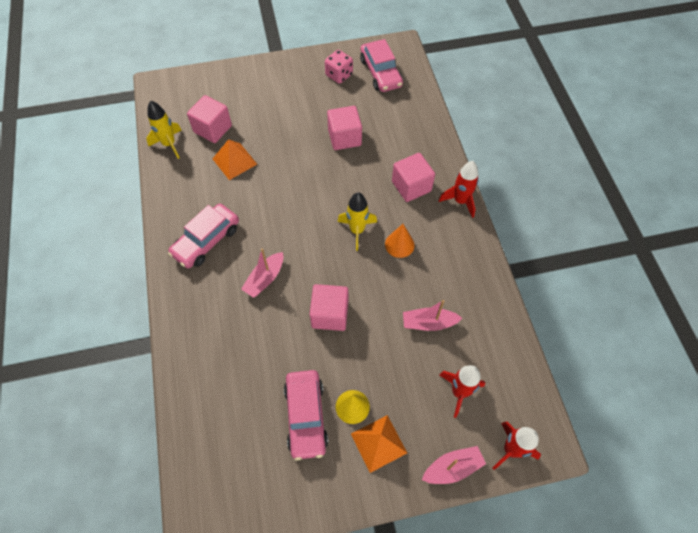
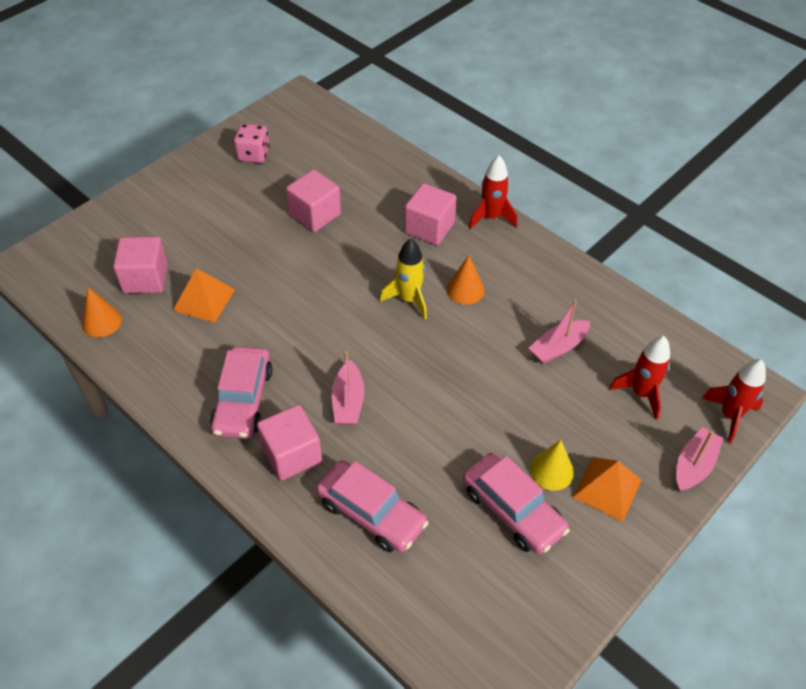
camera: 35 degrees left, 10 degrees down
yellow rocket [146,101,182,159] -> orange cone [82,287,122,337]
pink cube [309,284,348,331] -> pink cube moved to [257,405,322,481]
pink car [360,39,403,92] -> pink car moved to [316,460,428,552]

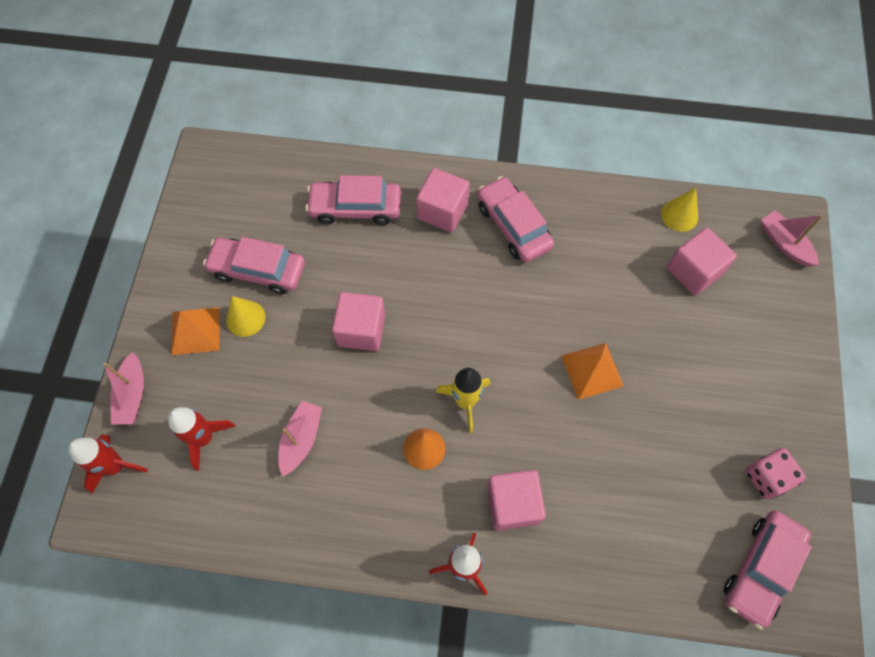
camera: 145 degrees right, 15 degrees up
orange cone [82,287,122,337] -> yellow cone [661,188,698,232]
orange pyramid [173,268,235,323] -> orange pyramid moved to [561,343,624,400]
pink cube [286,169,341,232] -> pink cube moved to [332,292,385,351]
pink boat [332,351,365,425] -> pink boat moved to [761,211,823,266]
none -> pink car [724,511,811,630]

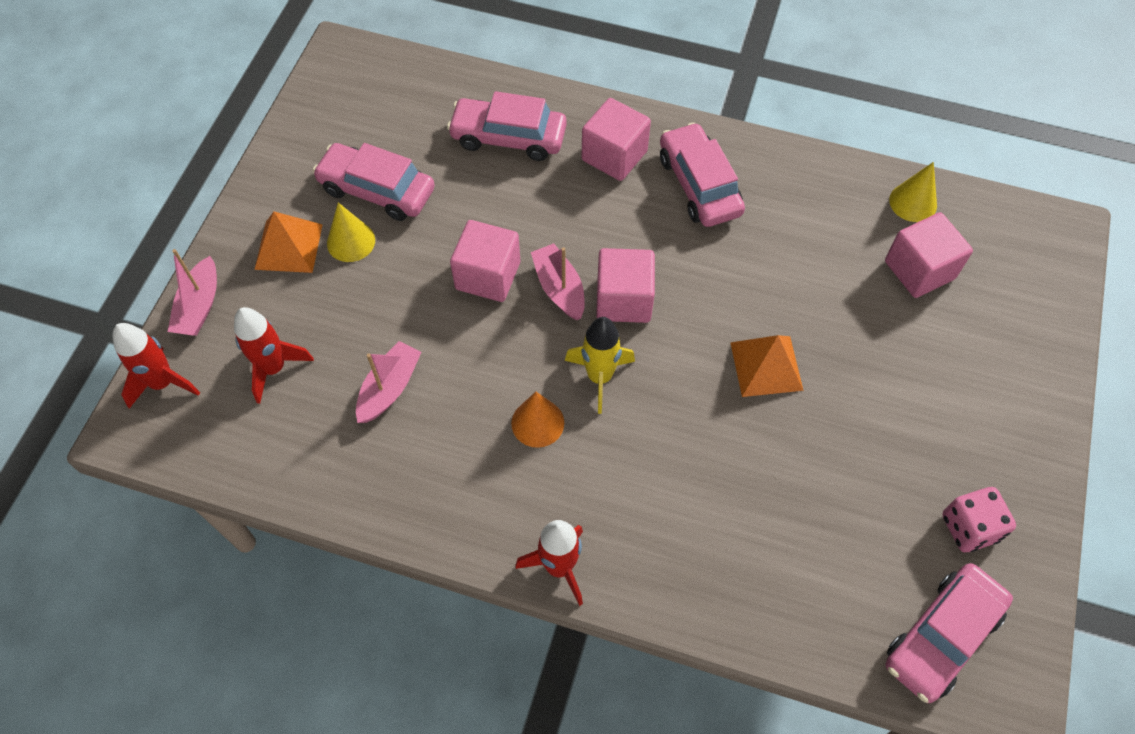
camera: 10 degrees right, 5 degrees down
pink cube [487,470,546,530] -> pink cube moved to [596,248,655,323]
pink boat [761,211,823,266] -> pink boat moved to [531,243,585,320]

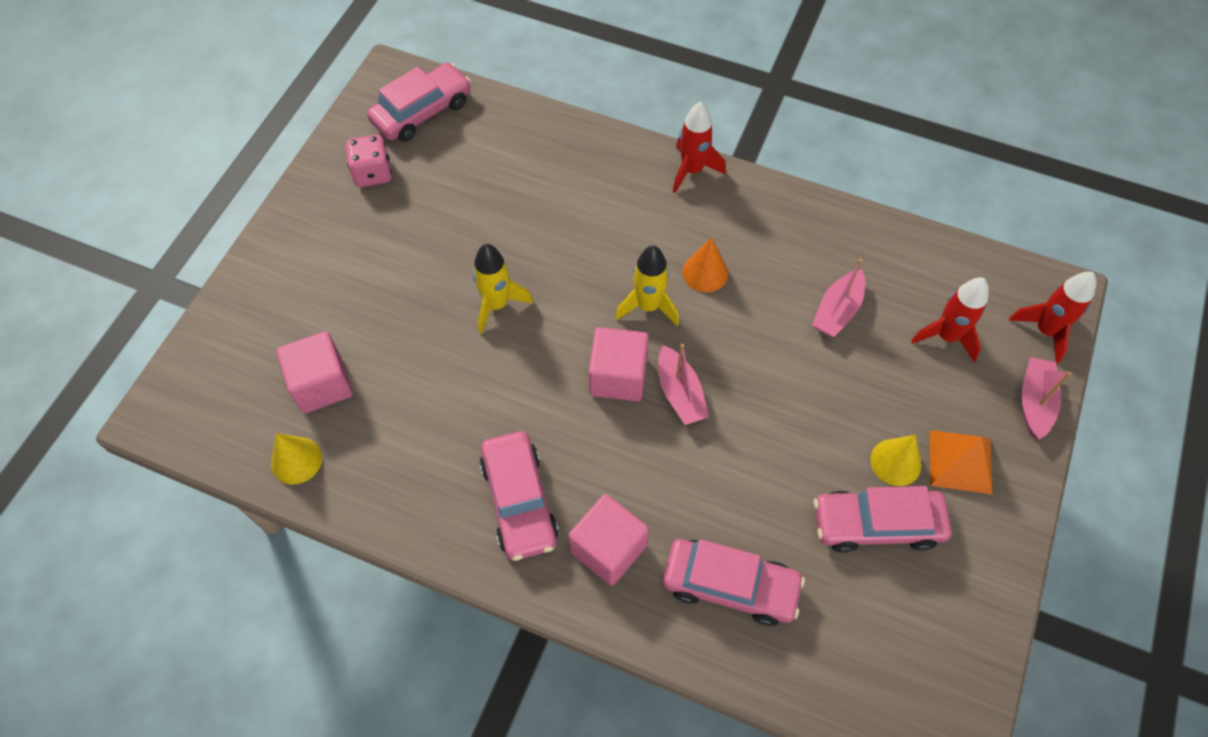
camera: 175 degrees left, 0 degrees up
pink car [313,143,435,221] -> pink car turned 150 degrees clockwise [814,486,951,553]
pink cube [450,220,520,302] -> none
orange pyramid [730,335,804,397] -> yellow rocket [473,244,533,334]

